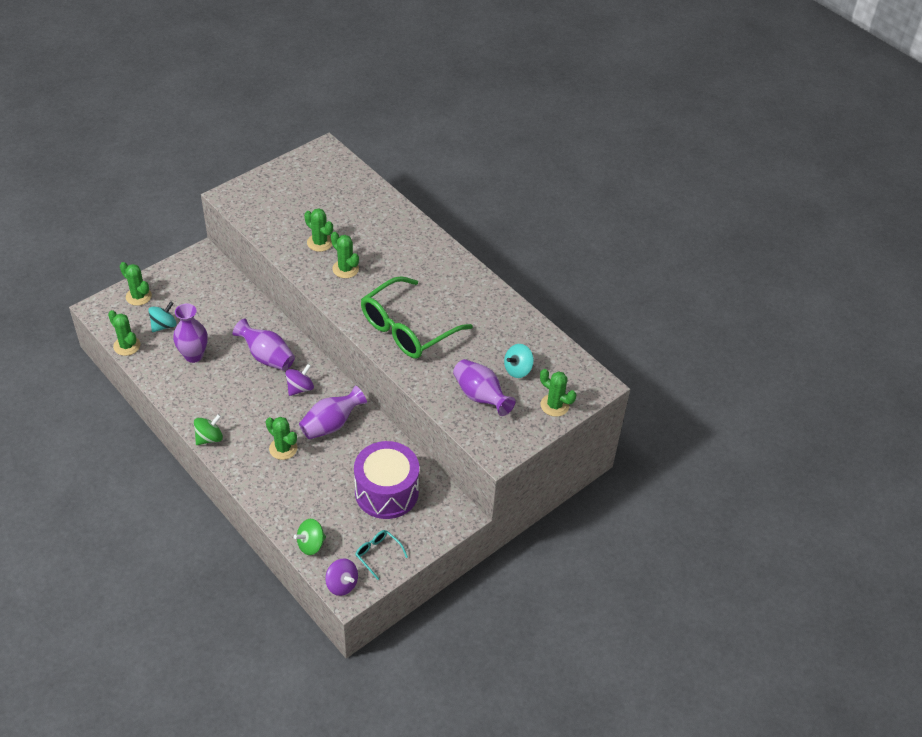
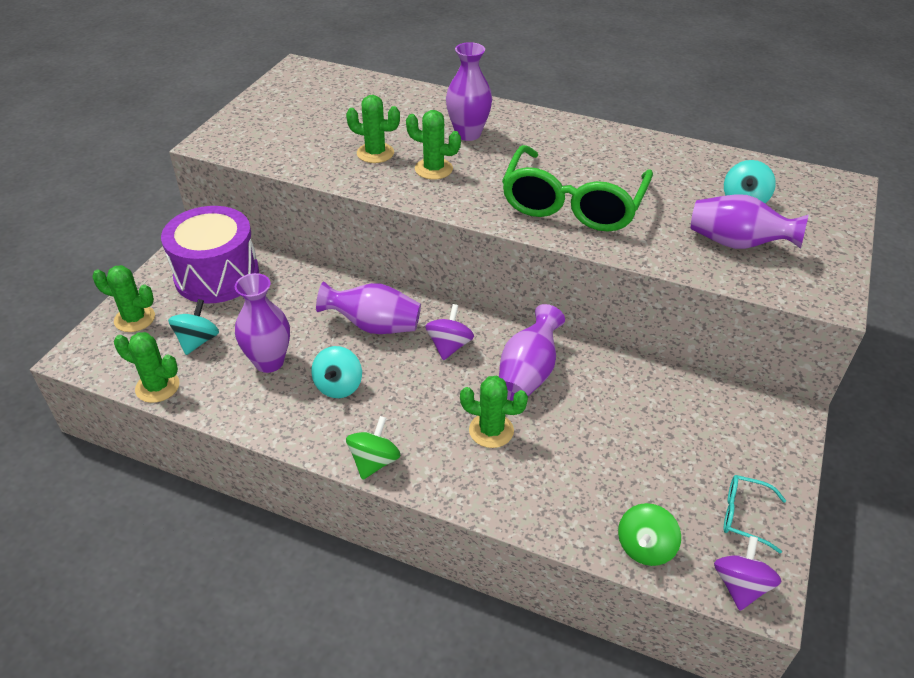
camera: 25 degrees left, 5 degrees down
purple spinning top [325,558,358,596] -> purple spinning top turned 90 degrees counterclockwise [714,536,782,611]
purple drum [354,441,419,519] -> purple drum moved to [161,206,259,303]
green cactus [540,369,576,417] -> none
none -> turquoise spinning top [311,346,362,398]
none -> purple vase [446,42,492,141]

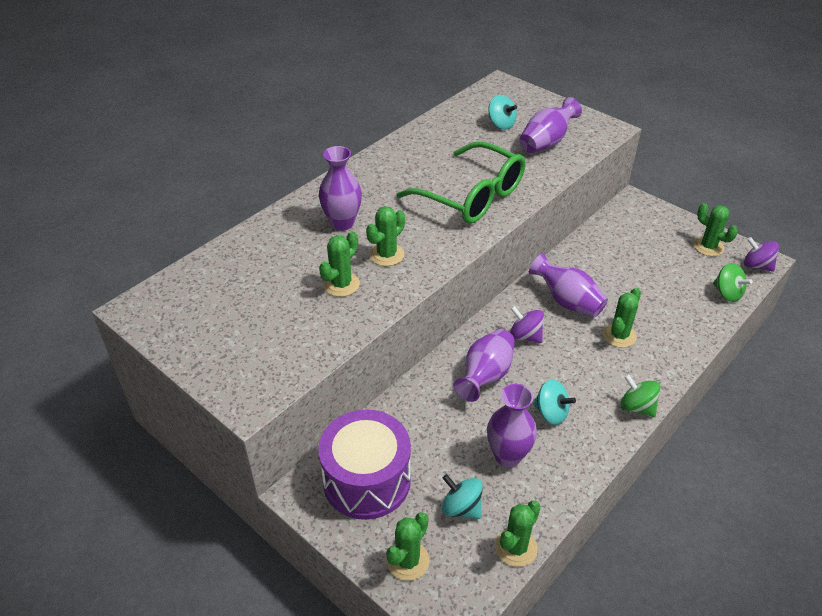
camera: 70 degrees left, 0 degrees up
turquoise glasses [724,475,786,554] -> green cactus [693,203,738,256]

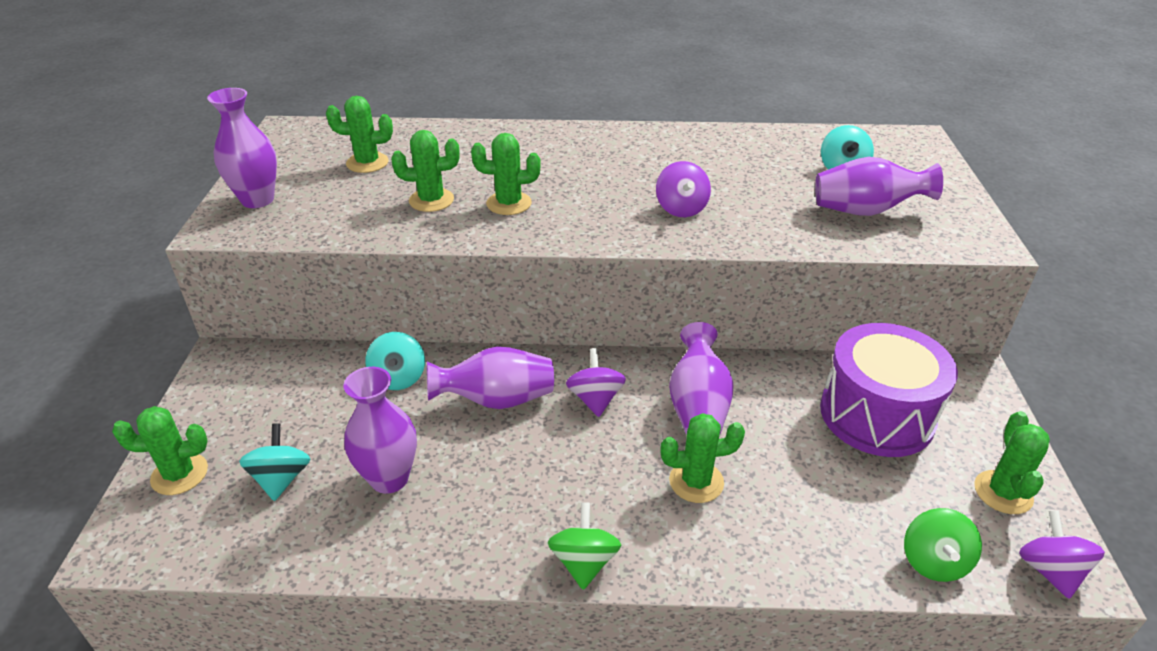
camera: 50 degrees right, 5 degrees down
purple drum [318,410,411,520] -> purple drum moved to [820,323,958,457]
purple vase [319,146,362,231] -> purple vase moved to [207,88,277,208]
green glasses [396,142,525,224] -> purple spinning top [656,161,711,217]
green cactus [495,501,541,567] -> green cactus moved to [326,96,393,173]
turquoise spinning top [533,379,576,425] -> turquoise spinning top moved to [365,332,425,390]

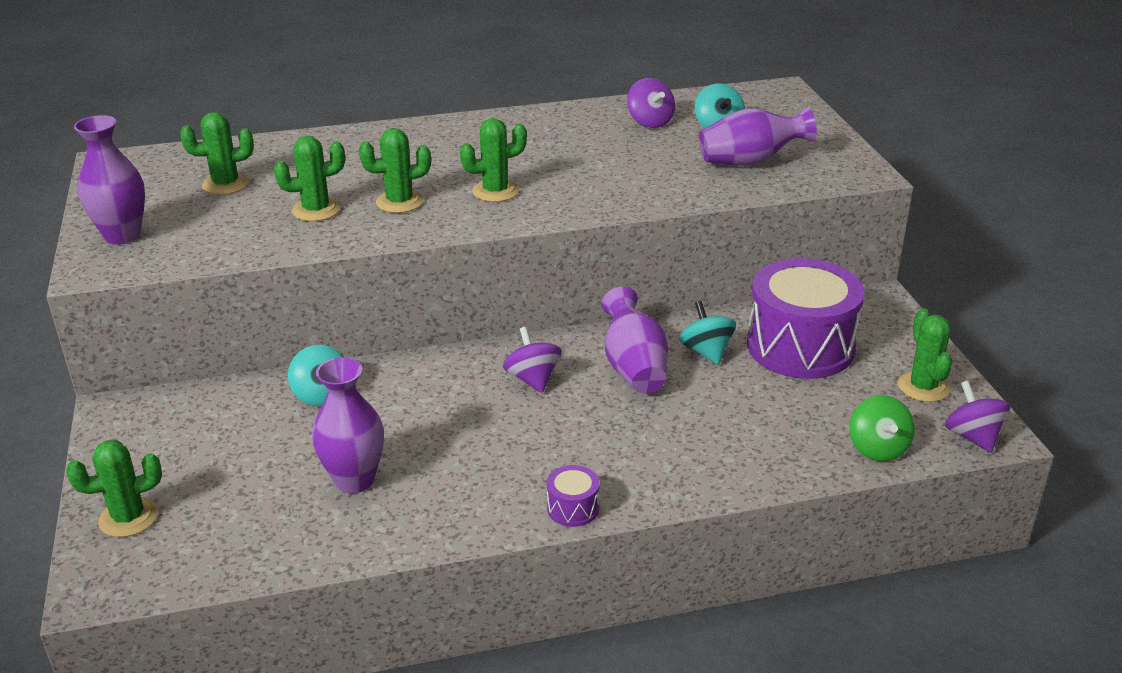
camera: 15 degrees left, 5 degrees down
turquoise spinning top [239,423,310,501] -> turquoise spinning top moved to [679,301,736,365]
purple vase [427,346,554,409] -> none
green spinning top [548,502,621,590] -> purple drum [547,465,600,527]
purple spinning top [656,161,711,217] -> purple spinning top moved to [627,78,675,128]
green cactus [660,413,745,503] -> green cactus moved to [460,118,527,202]

